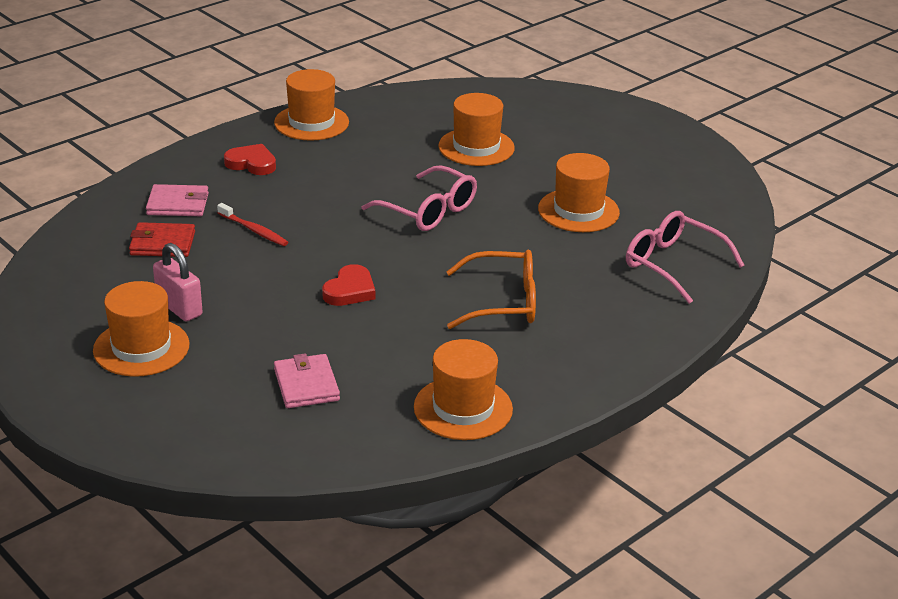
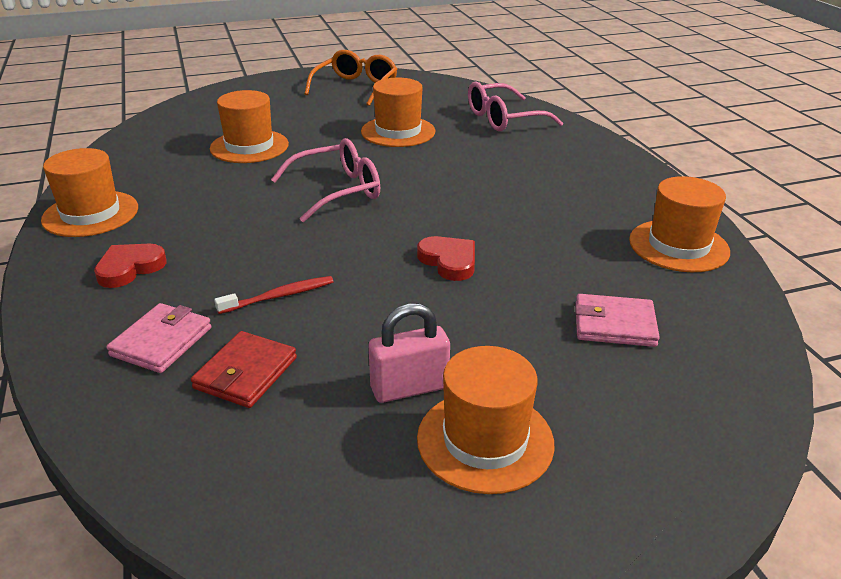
camera: 65 degrees left, 0 degrees up
orange glasses [447,250,536,329] -> orange glasses moved to [305,50,397,106]

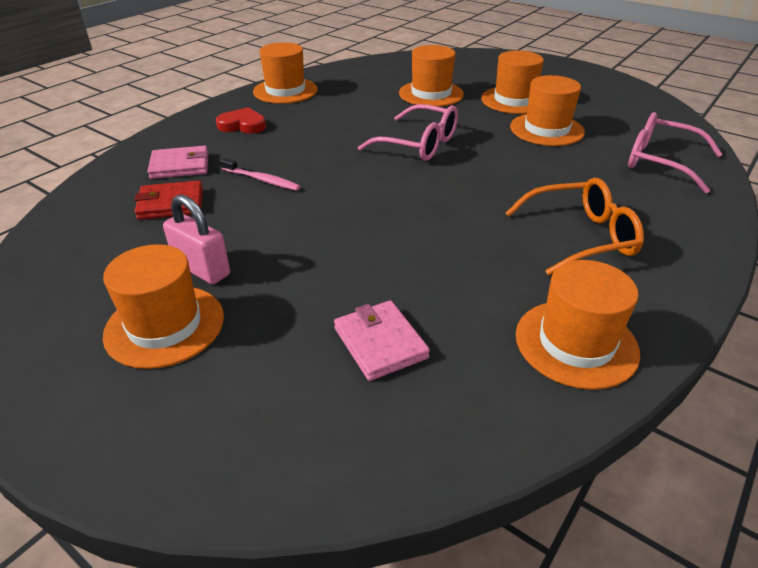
camera: 55 degrees right, 5 degrees up
red toothbrush [214,276,334,314] -> pink toothbrush [220,158,301,191]
orange glasses [305,50,397,106] -> orange glasses moved to [505,178,644,275]
red heart [417,236,475,281] -> none
none -> orange hat [481,50,544,114]

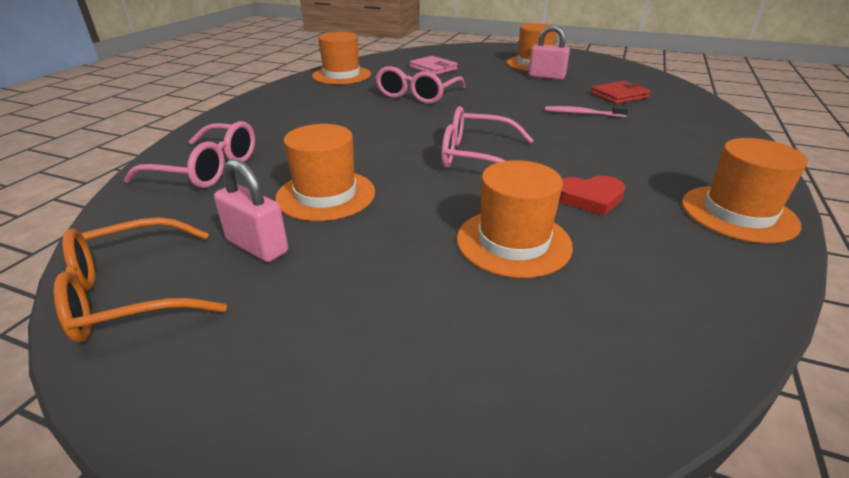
camera: 165 degrees right, 5 degrees down
pink wallet [148,146,208,179] -> none
red heart [216,107,266,134] -> red heart moved to [559,176,625,216]
orange hat [481,50,544,114] -> none
orange glasses [505,178,644,275] -> orange glasses moved to [53,217,227,343]
none -> pink padlock [214,159,288,262]
none -> pink glasses [375,66,465,104]

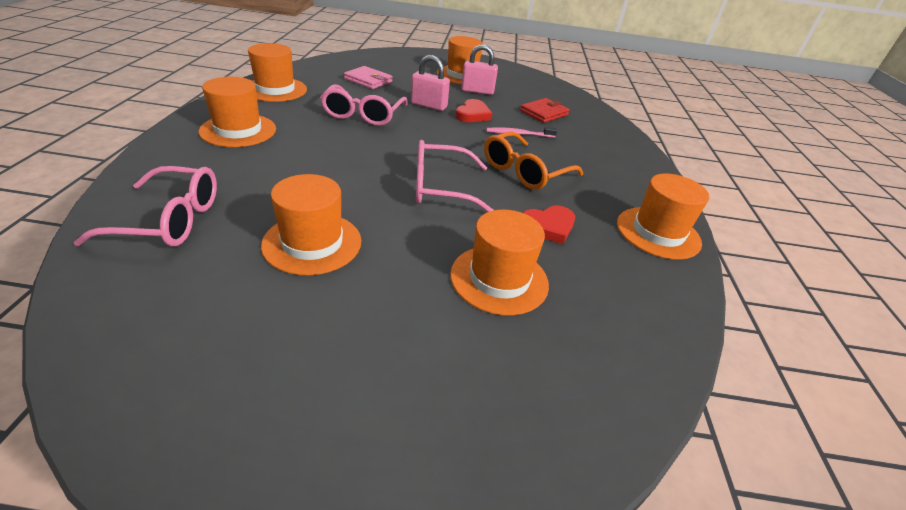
camera: 20 degrees left, 5 degrees up
orange glasses [53,217,227,343] -> orange glasses moved to [484,131,583,190]
pink padlock [214,159,288,262] -> pink padlock moved to [411,55,450,111]
none -> orange hat [199,77,276,147]
none -> red heart [455,99,492,122]

